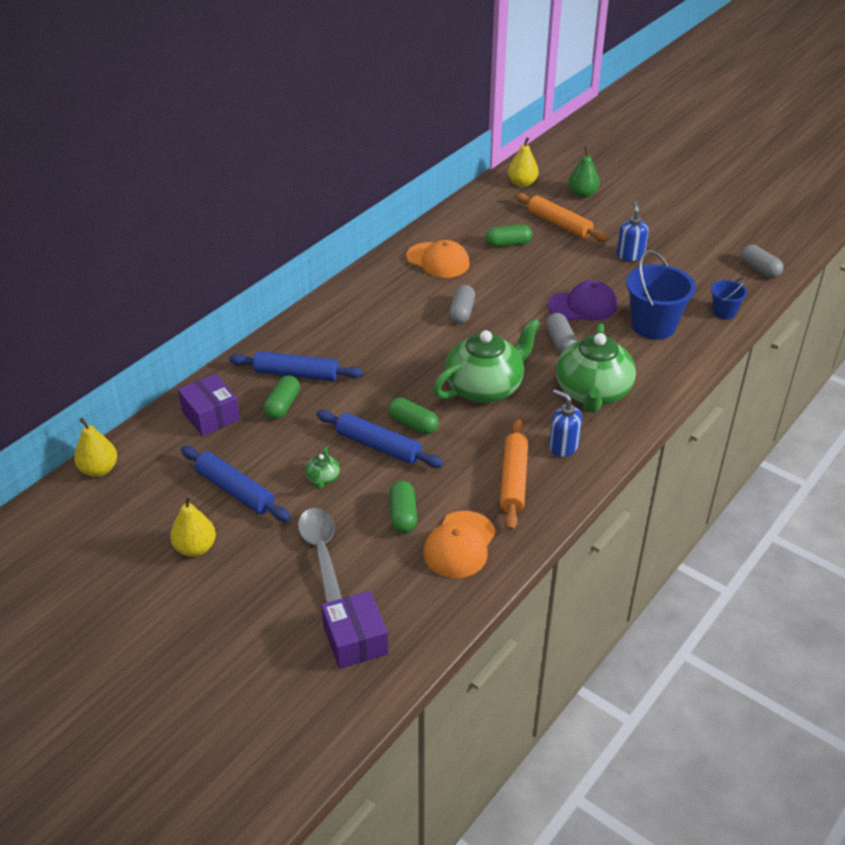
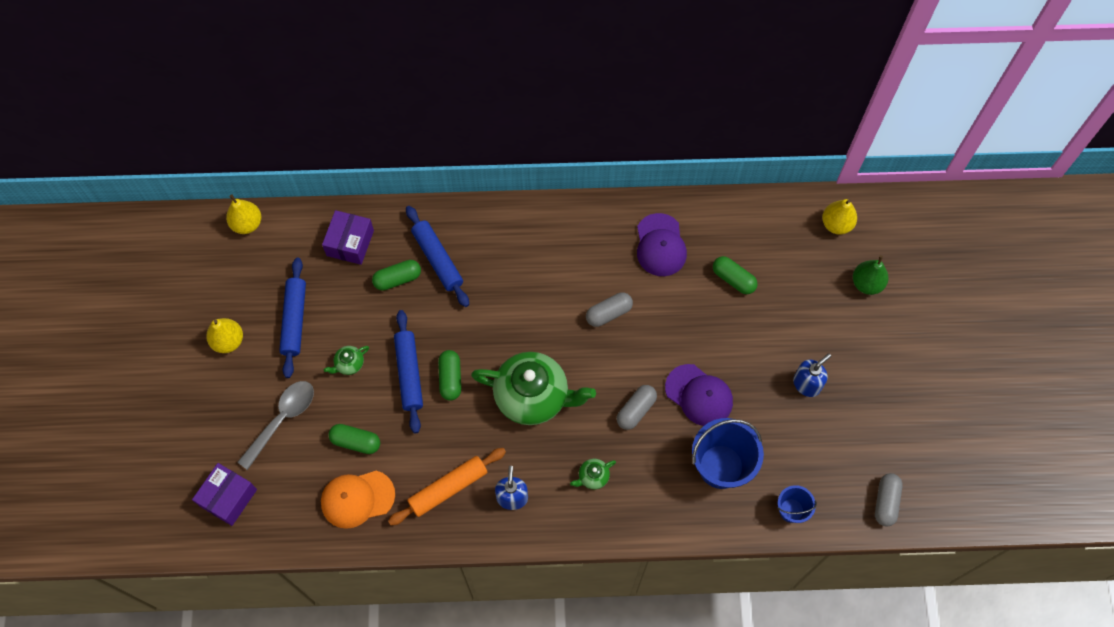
camera: 50 degrees right, 25 degrees up
green capsule [389,481,417,533] -> green capsule turned 60 degrees clockwise [328,424,380,454]
orange cap [406,240,470,278] -> purple cap [637,213,687,276]
orange rolling pin [515,193,608,242] -> none
green teapot [556,323,636,413] -> green teapot [570,459,616,489], size x0.41

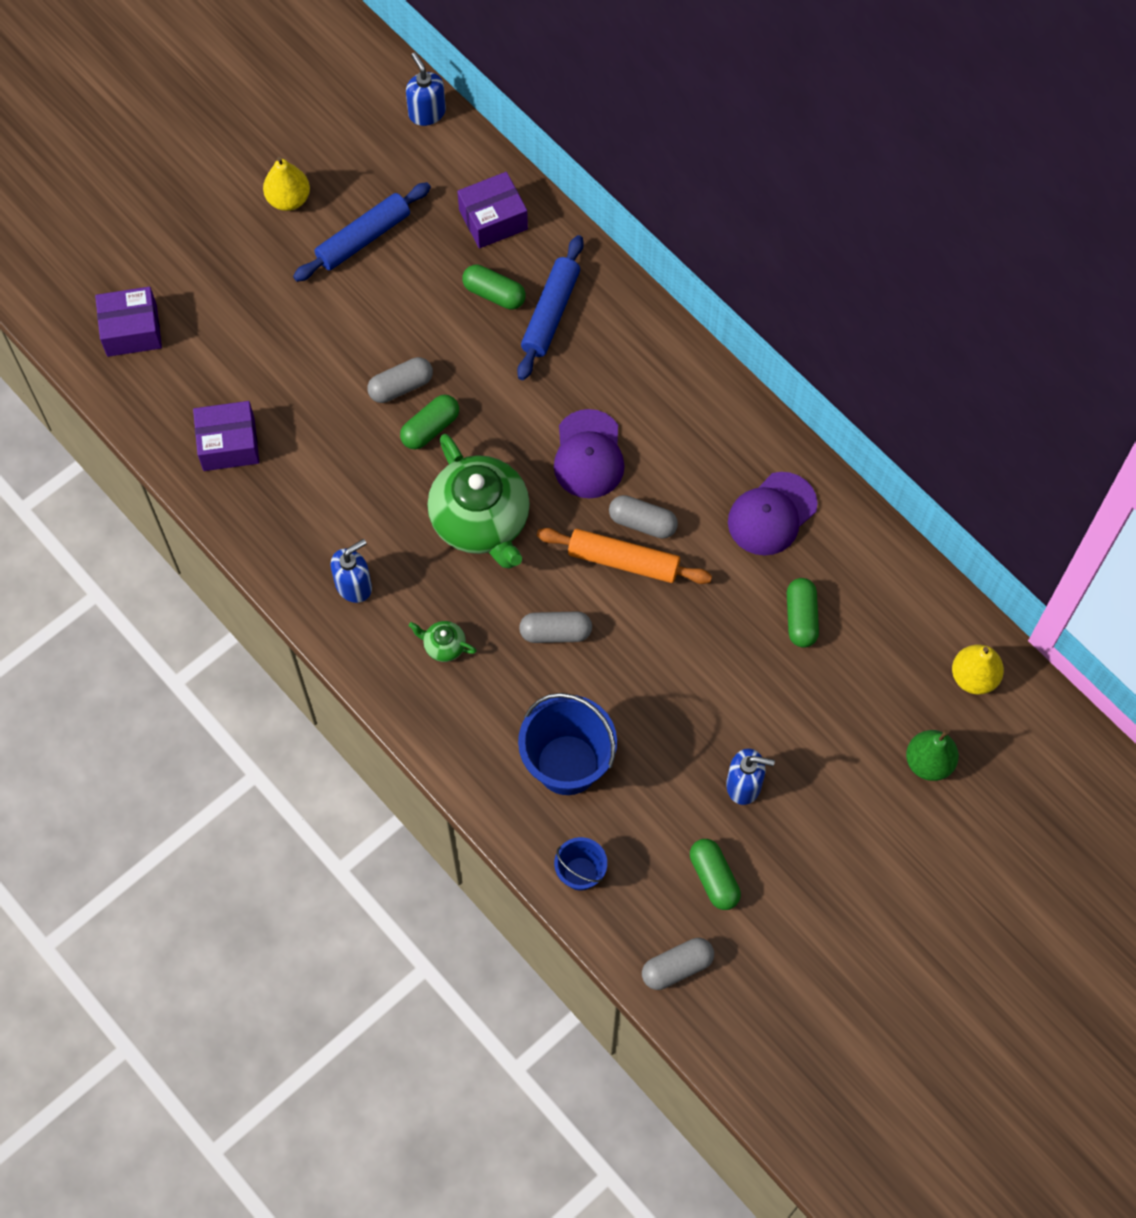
camera: 50 degrees right, 0 degrees up
yellow pear [226,195,261,234] -> blue soap dispenser [406,52,446,126]
grey spoon [237,381,314,470] -> none
orange cap [321,471,395,529] -> purple box [193,401,259,471]
green teapot [324,346,369,375] -> none
green capsule [328,424,380,454] -> green capsule moved to [690,839,741,910]
orange rolling pin [388,448,506,526] -> orange rolling pin moved to [537,528,712,584]
blue rolling pin [394,310,423,433] -> grey capsule [367,357,433,403]
purple cap [665,364,733,426] -> purple cap moved to [554,409,625,499]

